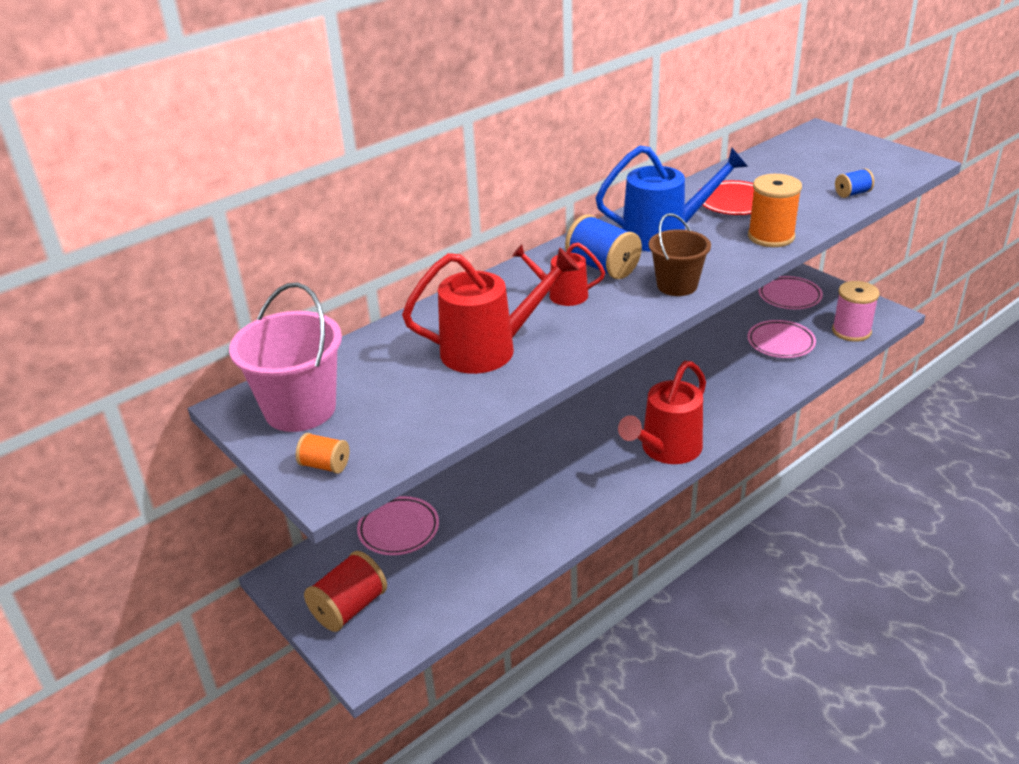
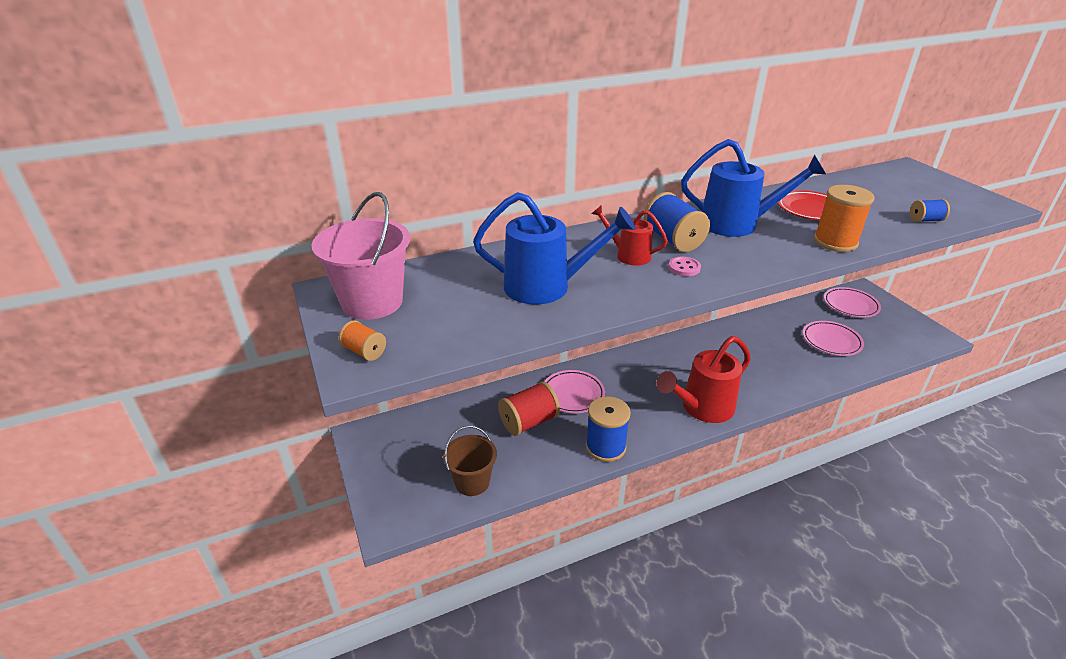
camera: 15 degrees right, 0 degrees up
red spool [304,551,387,632] -> red spool moved to [498,381,560,436]
pink plate [357,496,439,555] -> pink plate moved to [544,370,605,413]
red watering can [402,248,580,374] -> blue watering can [473,192,635,305]
brown bucket [649,213,711,296] -> brown bucket moved to [443,426,497,496]
pink spool [832,281,880,342] -> none
none -> blue spool [586,396,631,462]
none -> pink button [669,257,701,276]

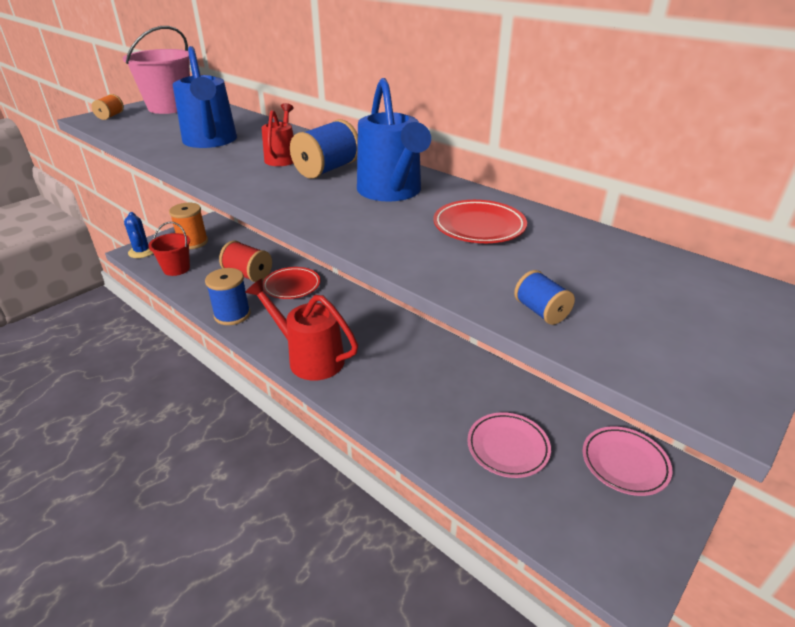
camera: 65 degrees right, 0 degrees up
brown bucket [443,426,497,496] -> red bucket [148,222,190,276]
pink plate [544,370,605,413] -> red plate [263,267,320,299]
pink button [669,257,701,276] -> none
orange spool [814,185,875,252] -> orange spool moved to [169,203,208,249]
none -> blue cactus [124,212,153,258]

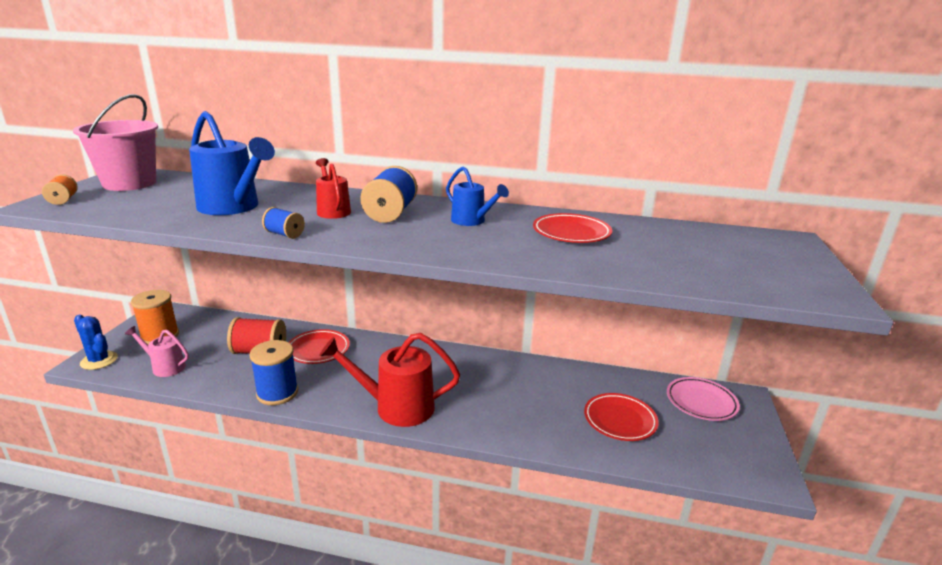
camera: 30 degrees left, 10 degrees down
red bucket [148,222,190,276] -> pink watering can [125,326,189,377]
blue watering can [357,78,431,202] -> blue watering can [446,166,509,226], size x0.57
pink plate [467,412,551,478] -> red plate [584,393,659,441]
blue spool [514,270,575,325] -> blue spool moved to [262,207,305,239]

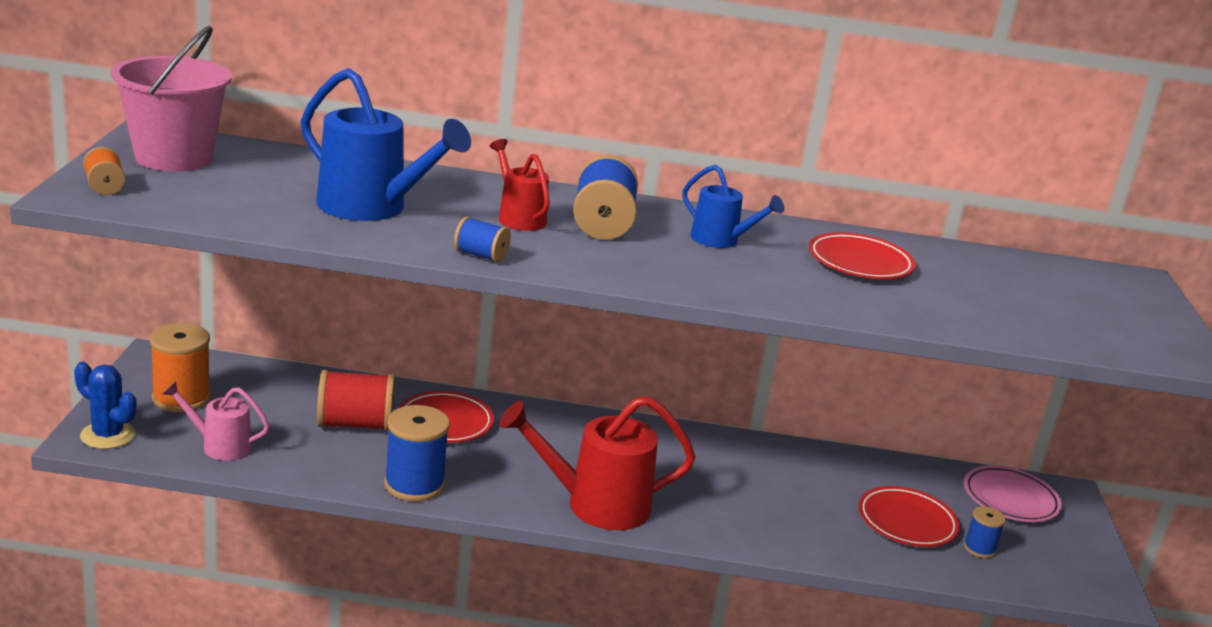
camera: 10 degrees left, 0 degrees up
none -> blue spool [964,506,1006,558]

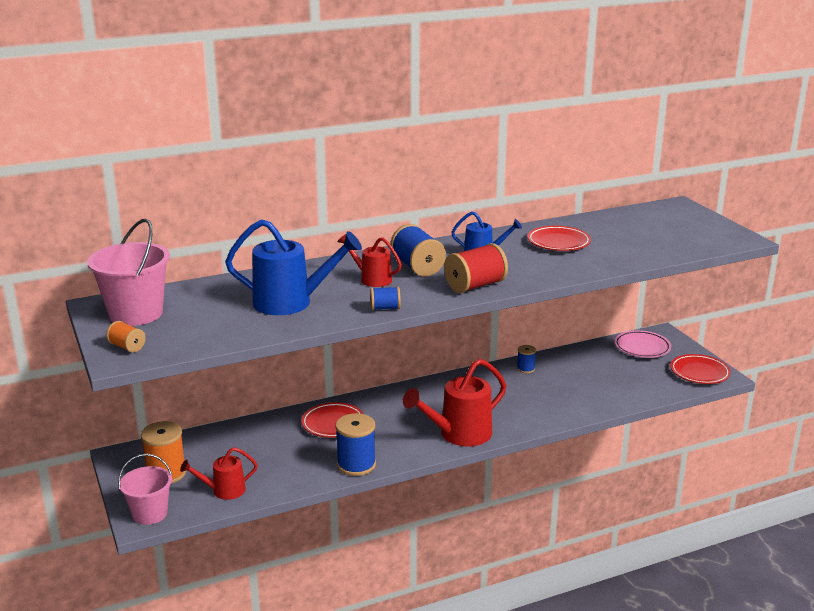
camera: 25 degrees left, 0 degrees up
blue cactus [74,362,137,449] -> pink bucket [118,454,172,525]
pink watering can [163,381,270,461] -> red watering can [180,447,258,500]
red spool [317,370,395,431] -> red spool moved to [444,243,508,293]
red plate [859,486,960,547] -> red plate moved to [670,354,731,384]
blue spool [964,506,1006,558] -> blue spool moved to [517,345,536,373]

